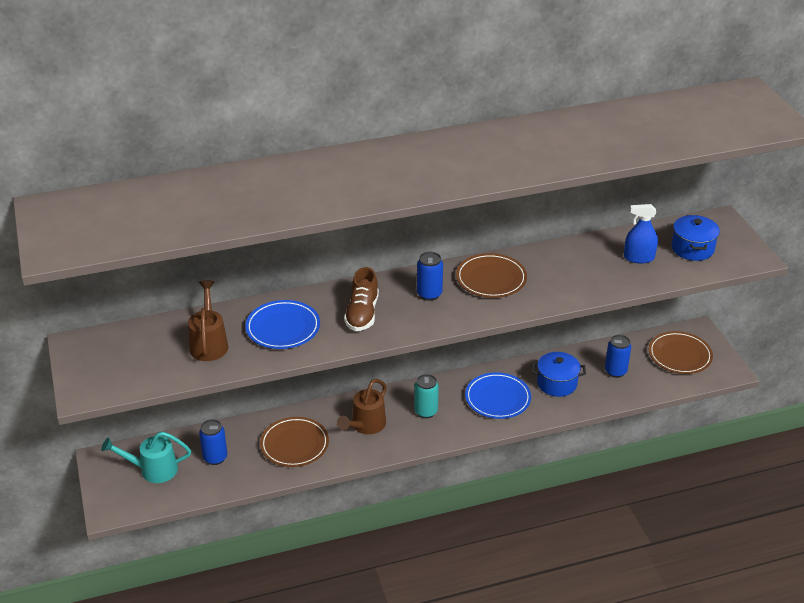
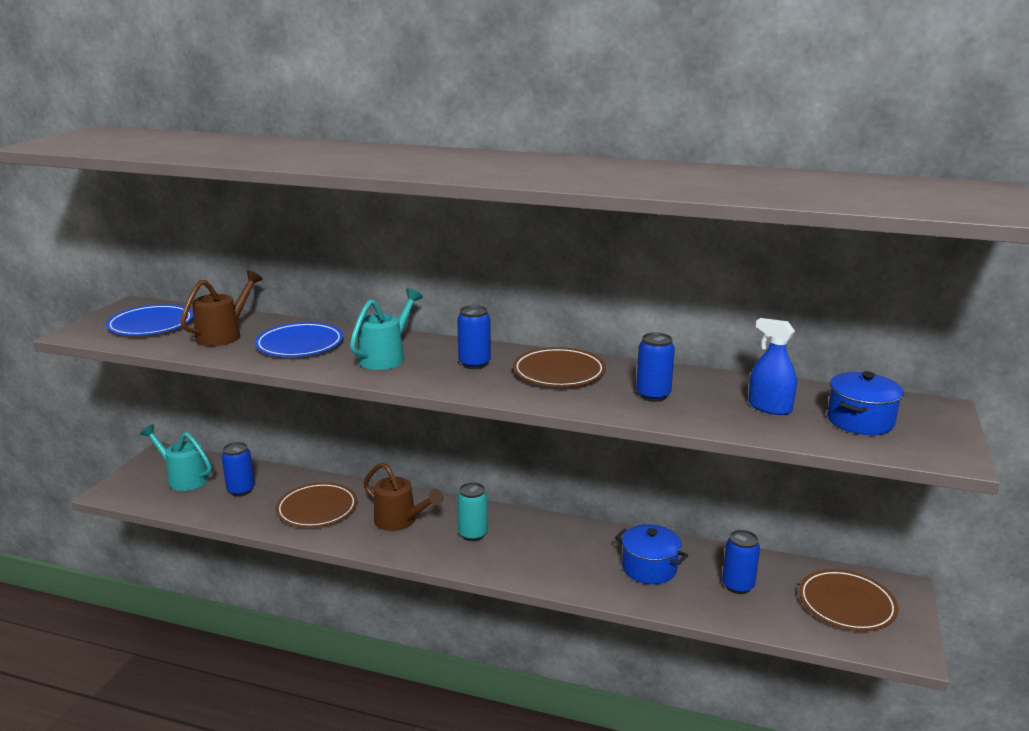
camera: 35 degrees right, 15 degrees down
brown watering can [337,379,387,434] -> brown watering can turned 120 degrees counterclockwise [363,462,443,531]
brown shoe [344,267,379,331] -> turquoise watering can [350,288,423,370]
blue plate [465,372,531,419] -> blue plate moved to [106,304,193,335]
none -> blue can [636,332,675,402]

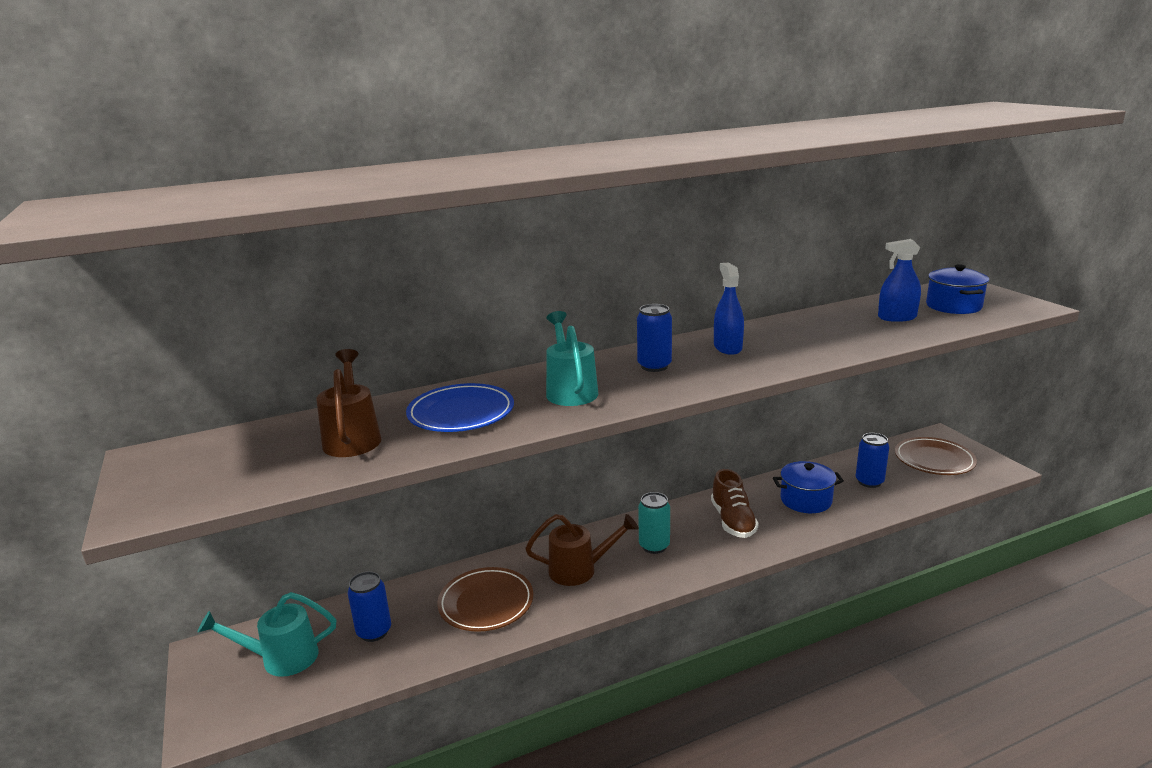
camera: 40 degrees left, 0 degrees up
blue plate [106,304,193,335] -> none
brown plate [513,347,606,387] -> blue spray bottle [714,263,744,355]
blue can [636,332,675,402] -> none
none -> brown shoe [711,469,759,538]

